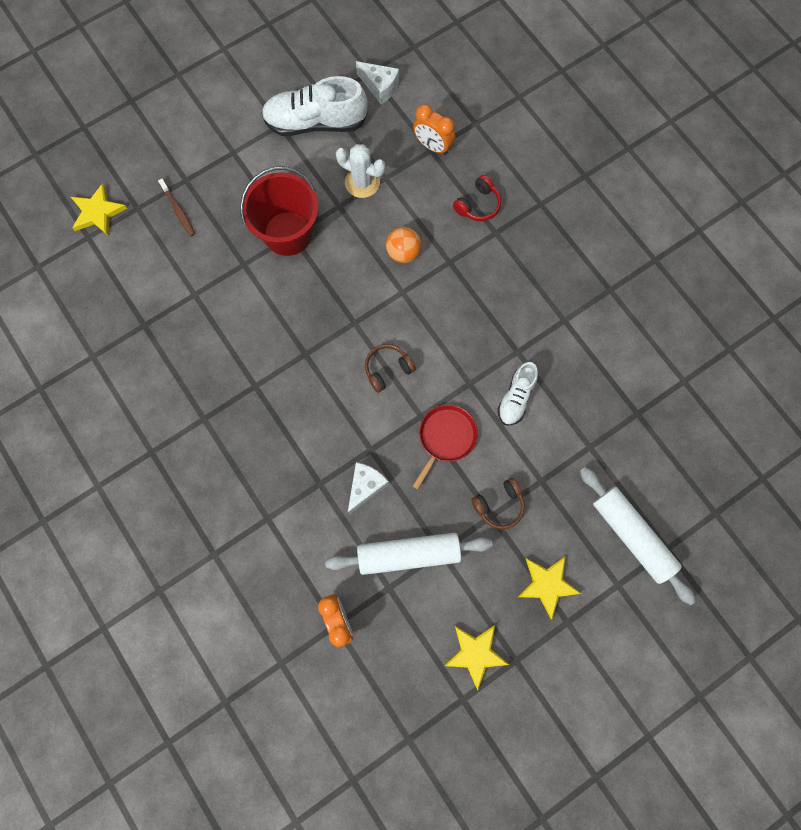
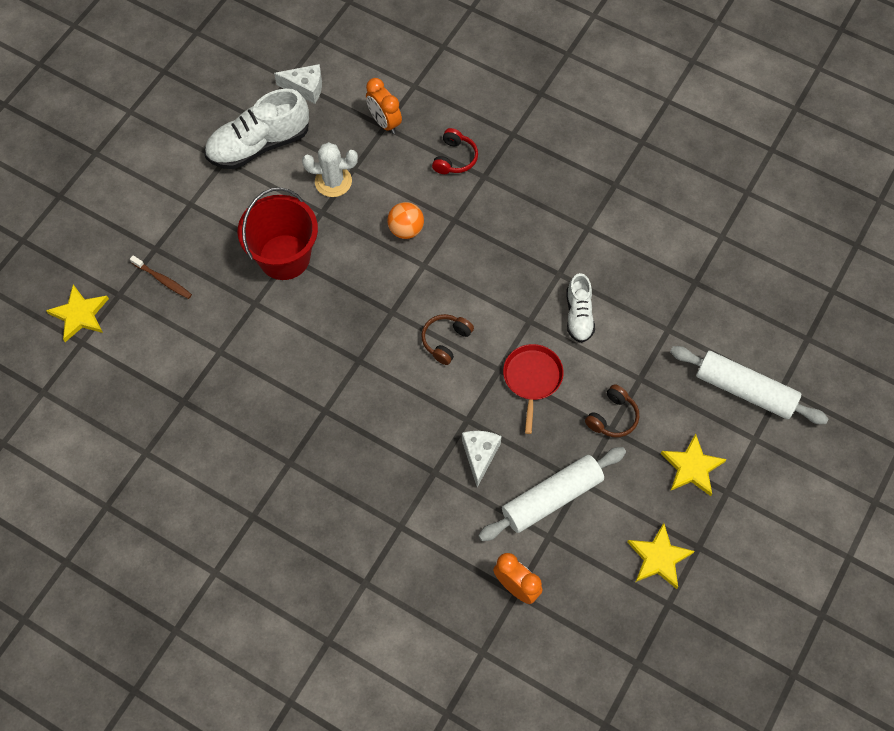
camera: 25 degrees left, 10 degrees down
orange clock [413,104,455,155] -> orange clock turned 45 degrees clockwise [366,78,402,134]

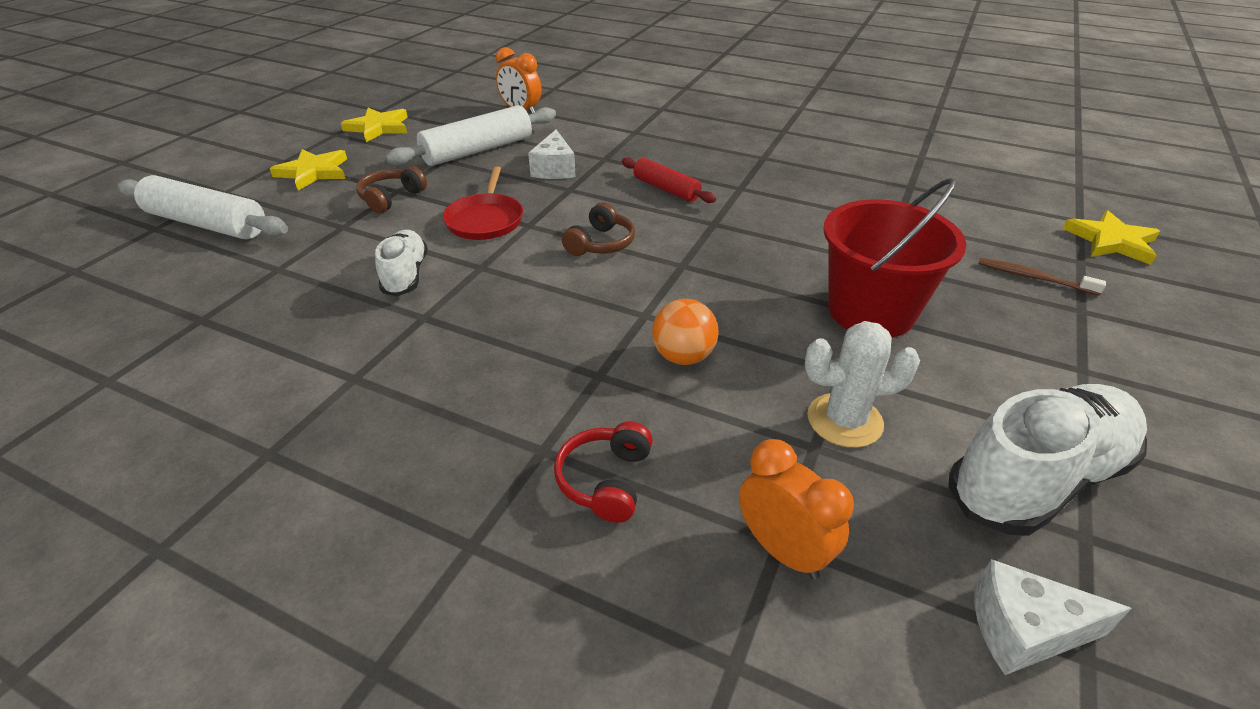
camera: 175 degrees right, 25 degrees down
none -> red rolling pin [622,157,716,203]

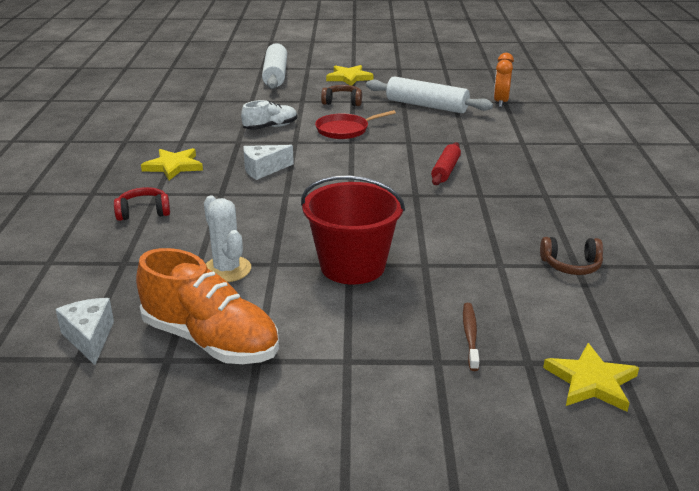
camera: 65 degrees right, 10 degrees down
yellow star [341,108,408,142] -> yellow star moved to [141,148,203,180]
white cheese [528,130,576,179] -> white cheese moved to [243,145,294,180]
brown headphones [562,202,635,256] -> brown headphones moved to [540,237,603,275]
orange ball [652,299,719,365] -> none
orange clock [739,439,854,580] -> none
white shoe [949,384,1147,536] -> orange shoe [136,248,279,364]

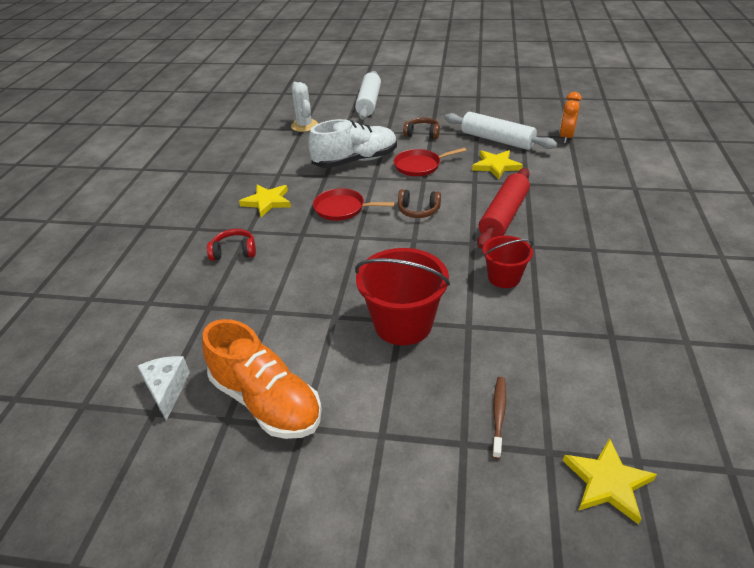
camera: 10 degrees right, 10 degrees up
white cactus [204,196,251,282] -> white cactus moved to [291,82,318,132]
white shoe [241,100,297,130] -> white shoe [308,119,397,168], size x1.76
white cheese [243,145,294,180] -> red pan [313,188,395,221]
yellow star [326,65,374,86] -> yellow star moved to [472,150,523,180]
red rolling pin [431,142,461,185] -> red rolling pin [477,168,530,249], size x1.66
brown headphones [540,237,603,275] -> brown headphones moved to [398,189,441,218]
none -> red bucket [483,236,533,288]

